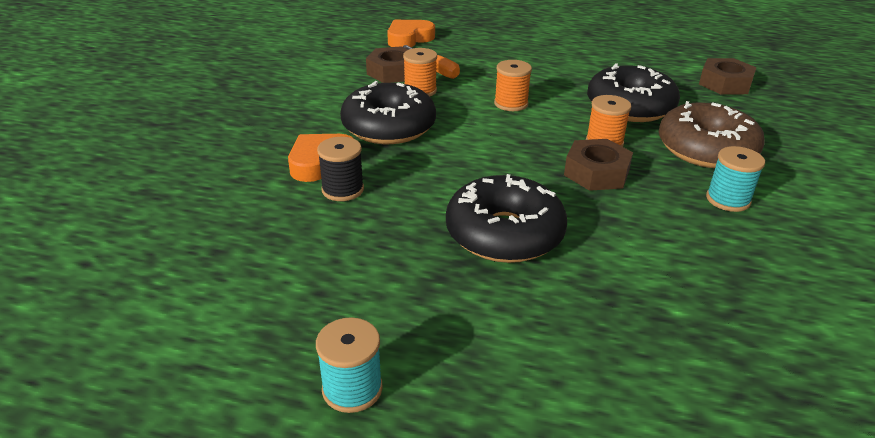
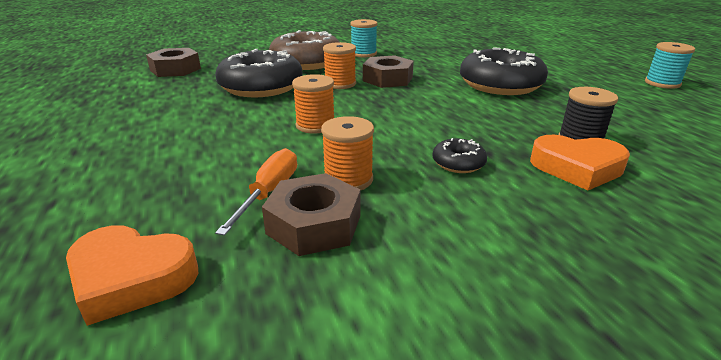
camera: 125 degrees left, 5 degrees down
black donut [340,81,436,144] -> black donut [432,138,487,173], size x0.44

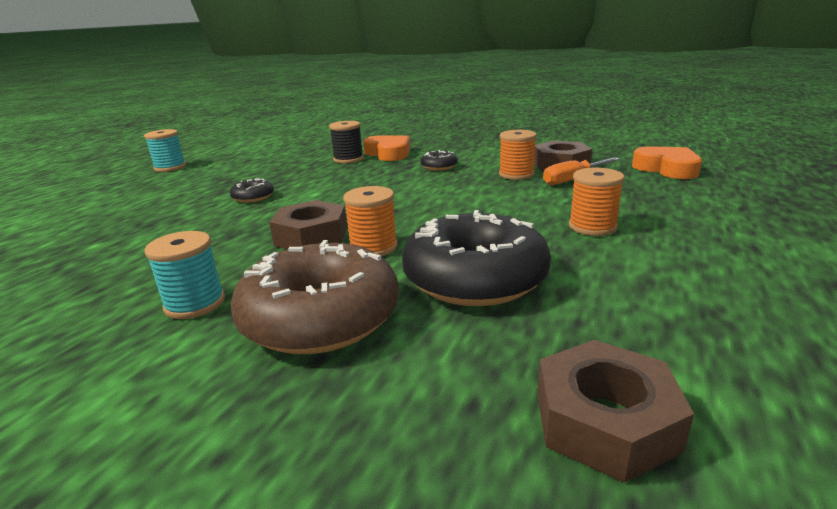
camera: 135 degrees left, 5 degrees down
orange spool [292,74,334,134] -> orange spool moved to [569,168,625,236]
black donut [460,48,548,95] -> black donut [230,178,274,203], size x0.44

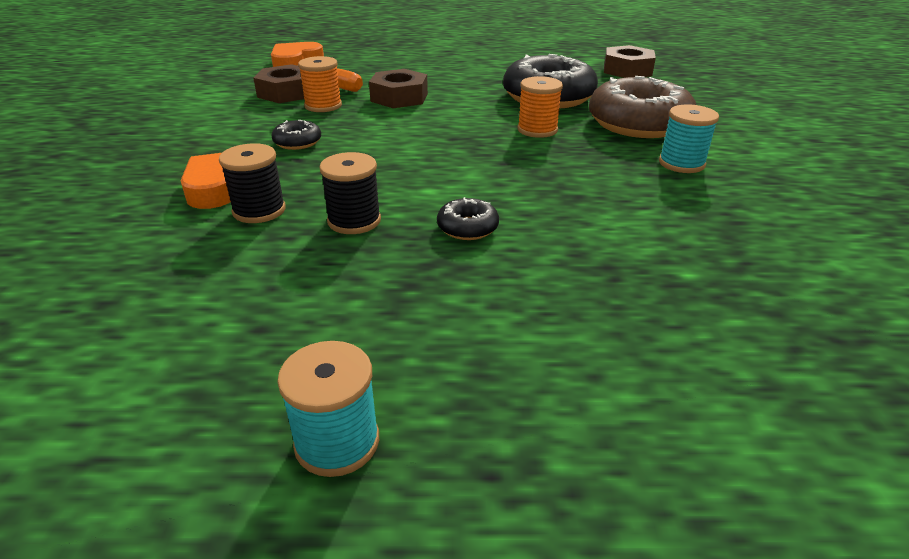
camera: 115 degrees left, 10 degrees up
brown nut [269,200,347,249] -> brown nut moved to [369,69,428,108]
orange spool [569,168,625,236] -> none
none -> black spool [319,152,381,234]

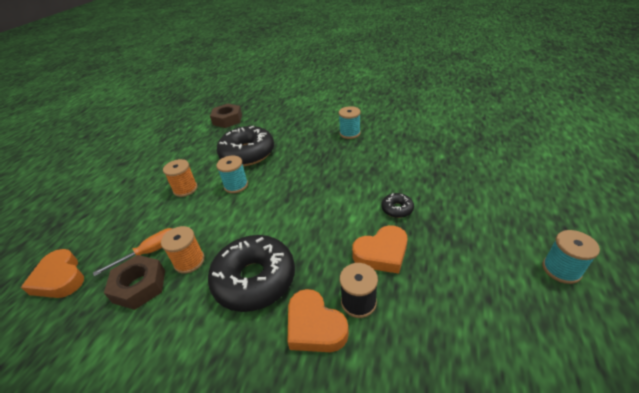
camera: 70 degrees left, 5 degrees up
black donut [271,120,321,150] -> black donut [208,235,295,312], size x2.27
black spool [319,152,381,234] -> orange heart [352,225,408,274]
brown nut [369,69,428,108] -> none
orange spool [517,76,563,138] -> orange spool moved to [163,159,198,197]
brown donut [589,76,696,138] -> none
none -> turquoise spool [216,155,248,193]

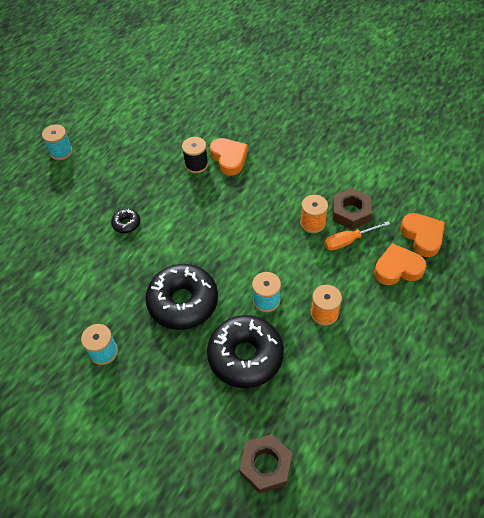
camera: 165 degrees left, 15 degrees up
black donut [208,235,295,312] -> black donut moved to [145,264,218,330]
orange heart [352,225,408,274] -> orange heart moved to [374,243,427,285]

